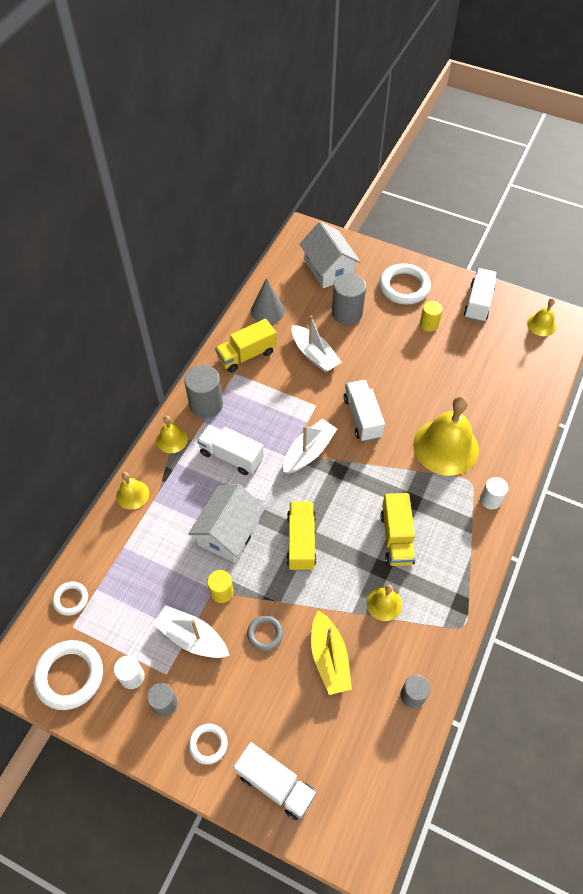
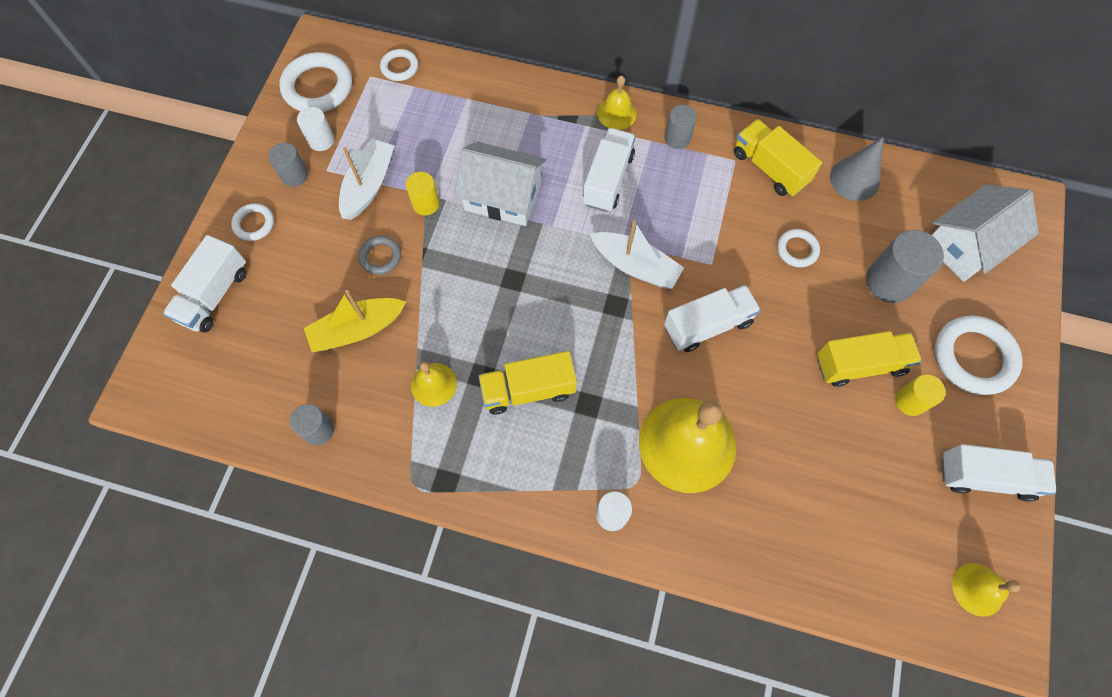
camera: 80 degrees right, 10 degrees up
yellow bell [116,472,149,510] -> none
grey cylinder [184,365,223,418] -> grey cylinder [664,105,697,149], size x0.60
yellow truck [287,502,316,571] -> yellow truck moved to [817,331,922,387]
white boat [292,315,341,373] -> white ring [777,229,820,267]

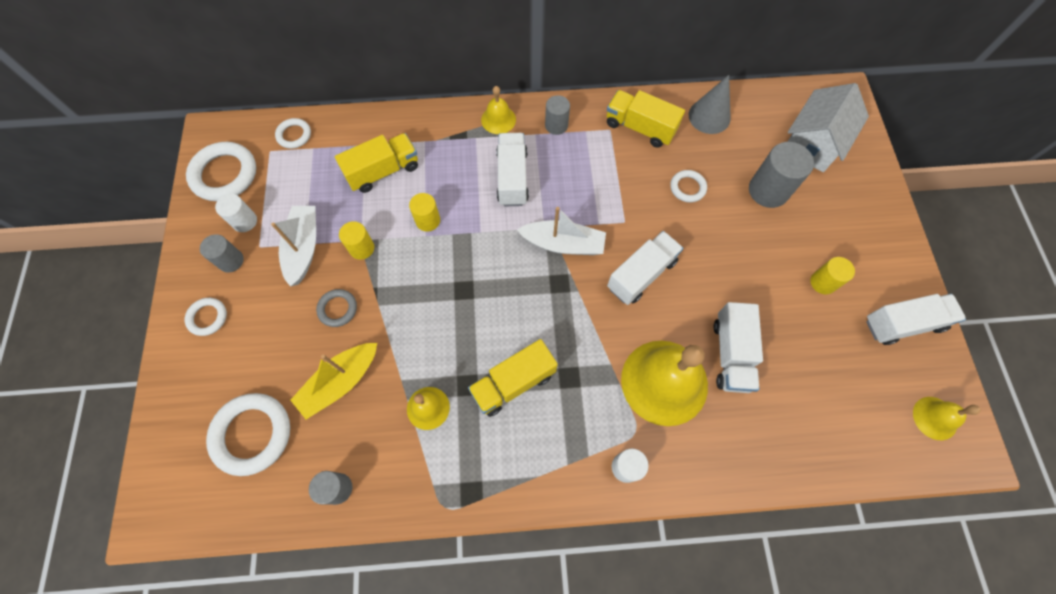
camera: 20 degrees left, 0 degrees up
white truck [163,235,246,333] -> white truck moved to [713,302,763,393]
white house [454,142,546,226] -> yellow cylinder [409,193,440,232]
yellow truck [817,331,922,387] -> yellow truck moved to [335,133,418,193]
white ring [935,315,1023,395] -> white ring moved to [206,393,290,476]

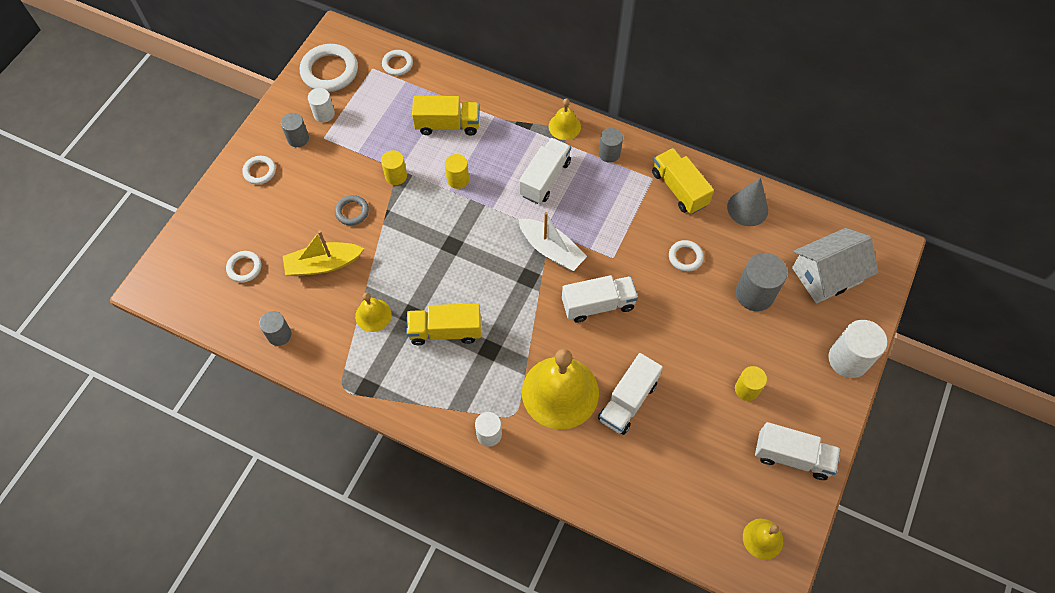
camera: 30 degrees right, 5 degrees down
white ring [206,393,290,476] -> white ring [226,251,261,283], size x0.54
white boat [271,206,316,287] -> none
none -> white cylinder [828,320,887,378]

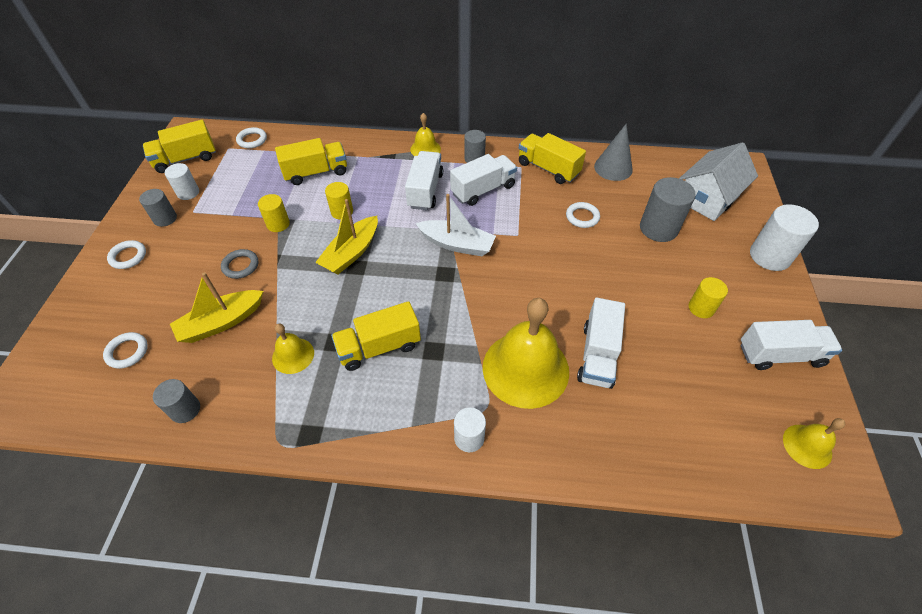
camera: 20 degrees left, 10 degrees down
white ring [300,44,358,92] -> yellow truck [143,120,216,173]
white truck [562,275,638,323] -> white truck moved to [450,154,517,206]
none -> yellow boat [315,199,378,274]

